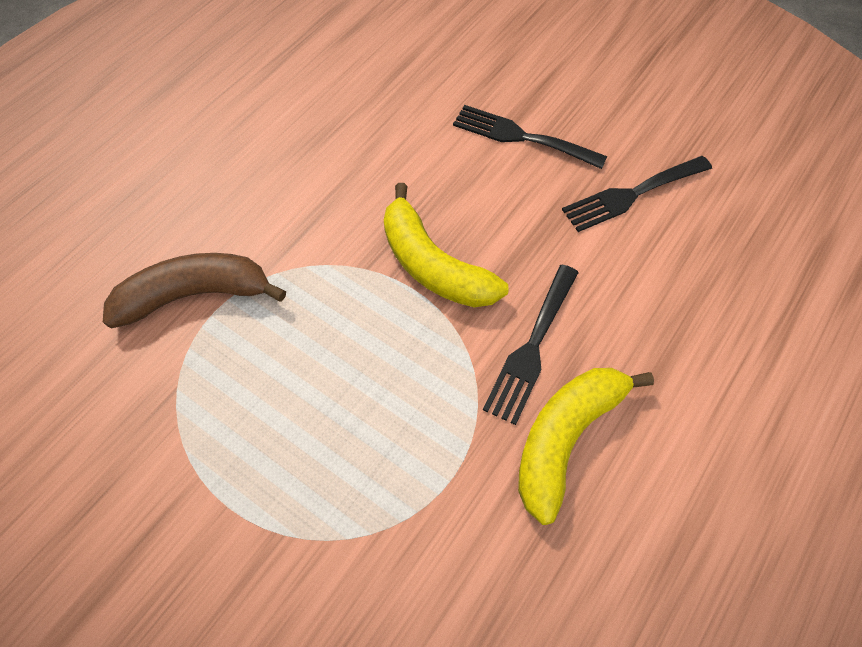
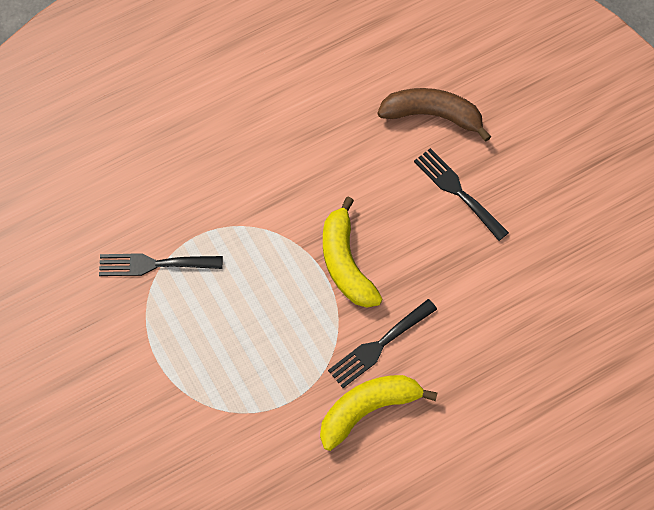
camera: 25 degrees right, 5 degrees up
brown banana [103,253,286,328] -> brown banana moved to [378,88,491,142]
black fork [562,156,712,232] -> black fork moved to [99,253,223,276]

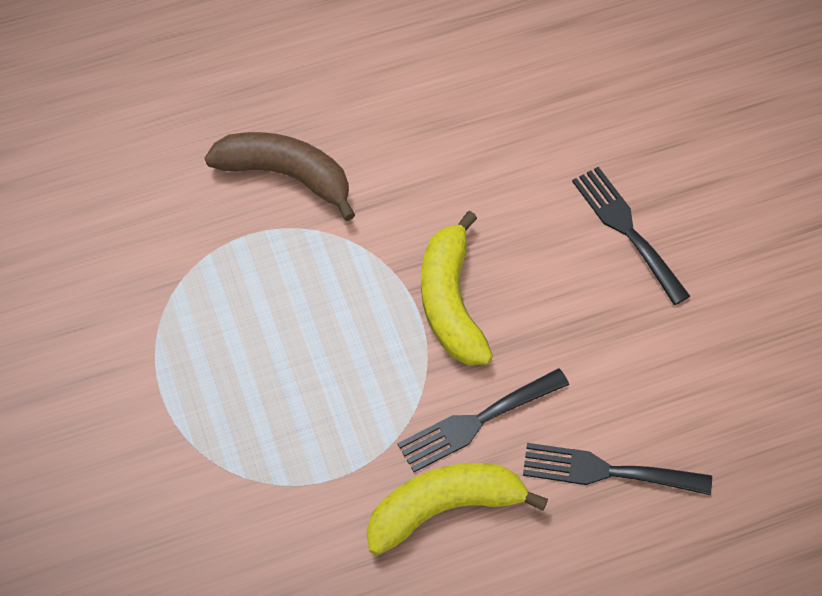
camera: 10 degrees right, 5 degrees down
black fork [99,253,223,276] -> black fork moved to [523,443,712,495]
brown banana [378,88,491,142] -> brown banana moved to [205,132,355,221]

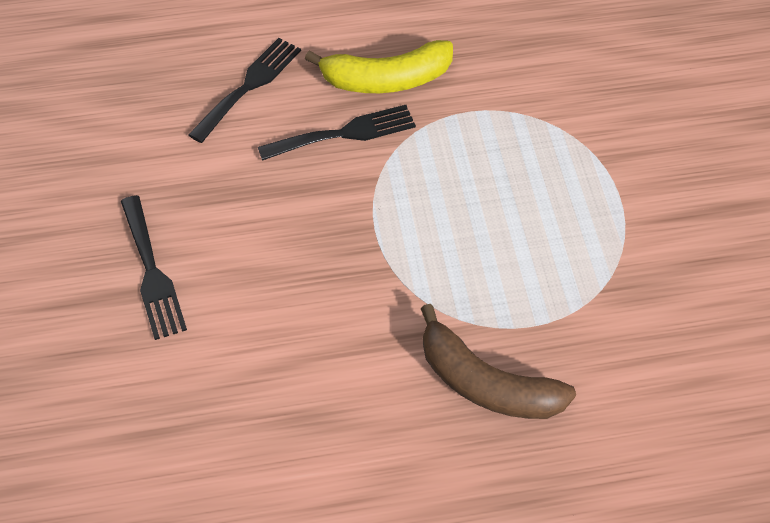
camera: 170 degrees left, 5 degrees down
yellow banana [421,211,493,365] -> none
black fork [523,443,712,495] -> black fork turned 75 degrees counterclockwise [188,38,301,143]

